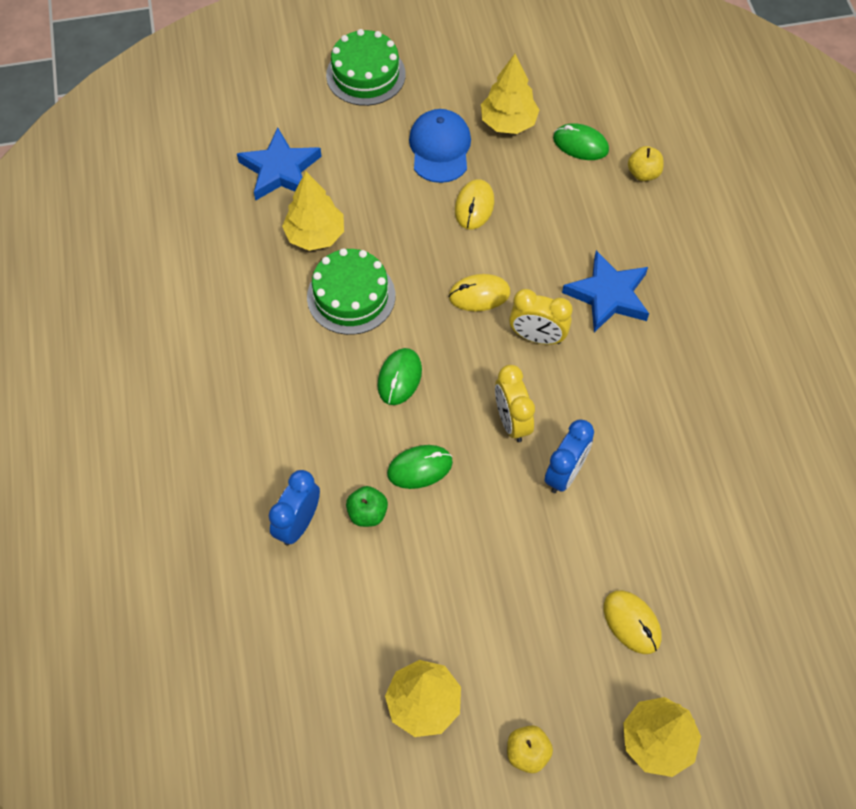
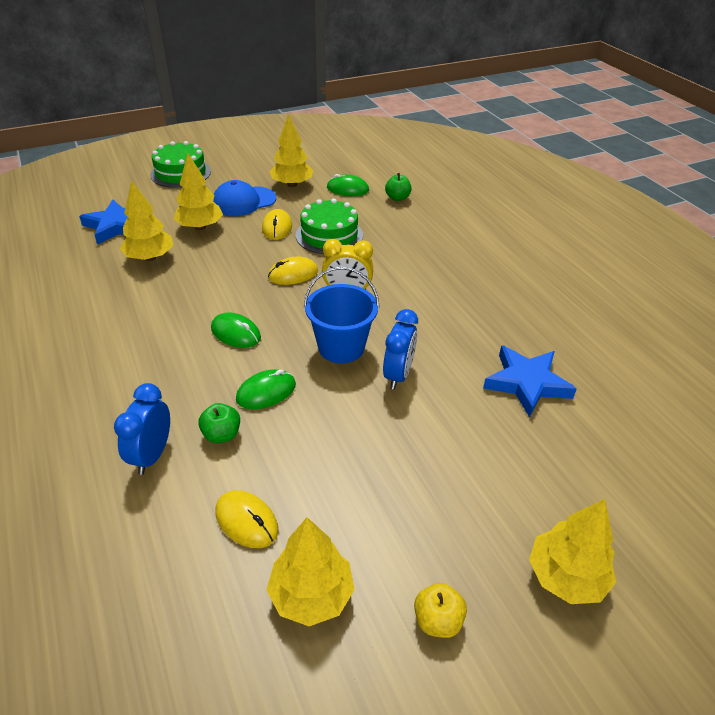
camera: 15 degrees left, 20 degrees down
green cake [307,248,395,335] -> green cake moved to [296,199,363,254]
green mouse [377,348,422,405] -> green mouse turned 60 degrees counterclockwise [211,312,261,348]
blue cap [409,109,471,183] -> blue cap turned 105 degrees counterclockwise [213,180,276,216]
yellow clock [495,365,535,442] -> blue bucket [304,266,380,363]
blue star [562,250,649,332] -> blue star moved to [483,345,577,418]
yellow mouse [604,590,662,654] -> yellow mouse moved to [215,490,279,548]
yellow apple [628,146,664,181] -> green apple [385,173,412,201]
none -> yellow tree [174,153,223,230]

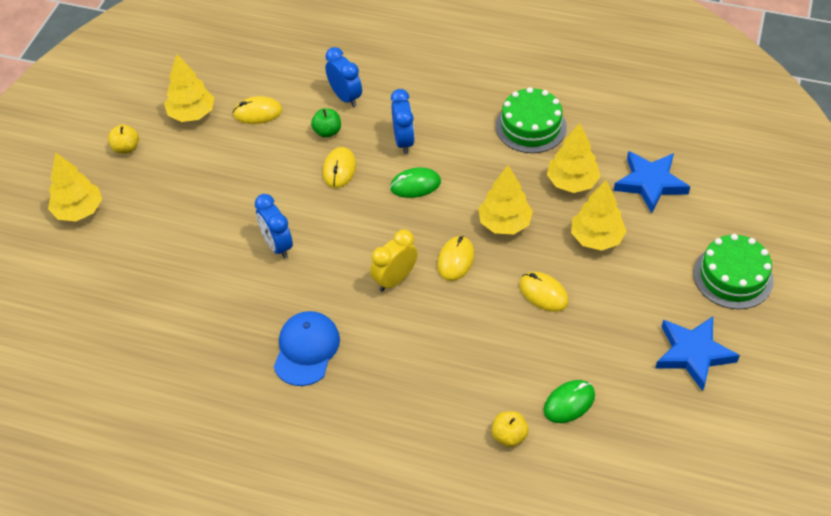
camera: 135 degrees right, 10 degrees up
blue cap [213,180,276,216] -> blue cap moved to [274,311,340,386]
green mouse [236,369,296,409] -> yellow mouse [323,147,356,188]
yellow tree [270,114,313,187] -> yellow tree moved to [478,165,533,235]
green cake [296,199,363,254] -> green cake moved to [496,87,567,153]
blue bucket [304,266,380,363] -> none
green apple [385,173,412,201] -> yellow apple [492,411,528,447]
blue star [483,345,577,418] -> blue star moved to [655,316,740,391]
none -> blue clock [391,89,415,154]

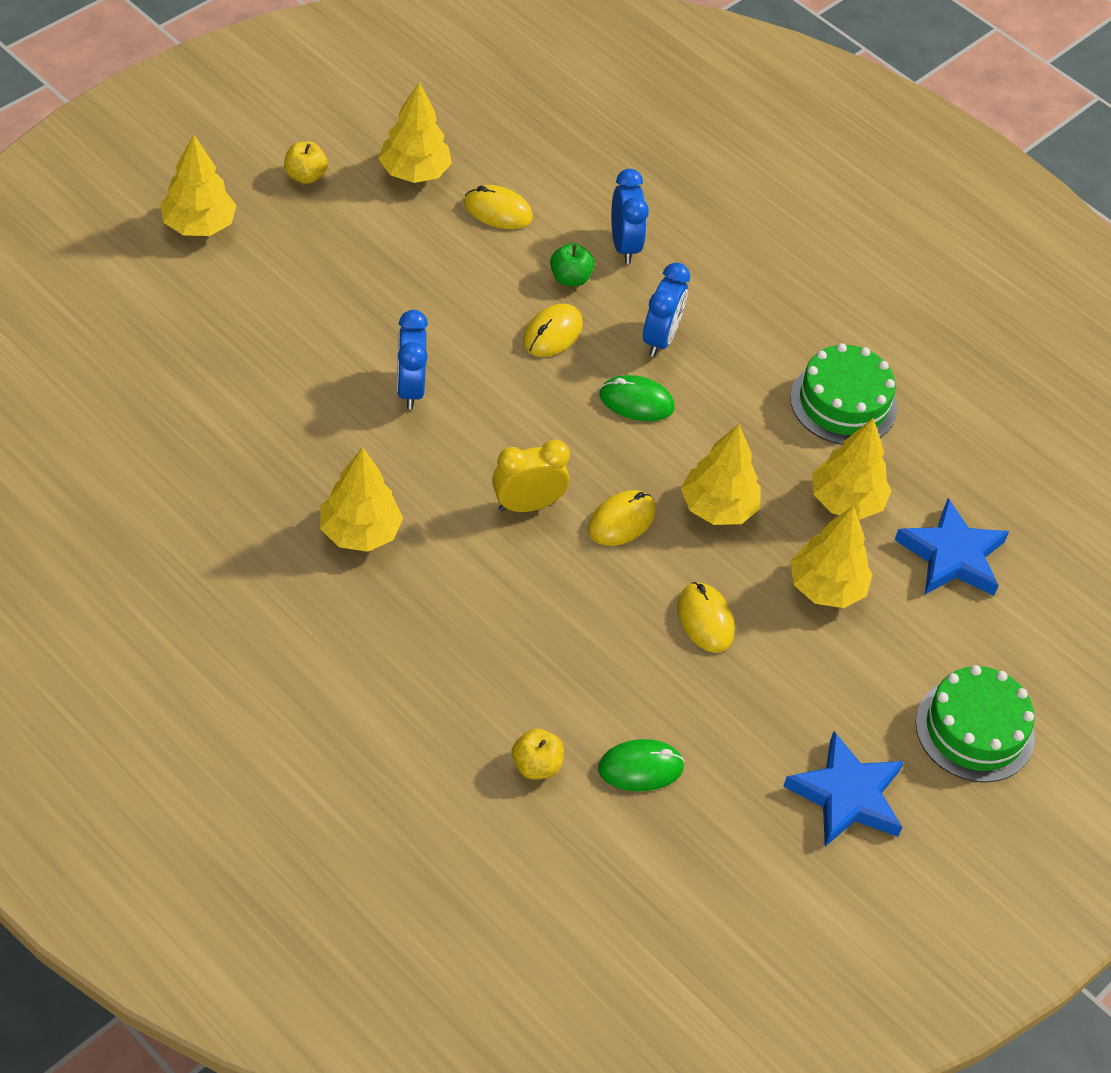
camera: 20 degrees right, 0 degrees up
blue cap [274,311,340,386] -> yellow tree [320,447,403,552]

